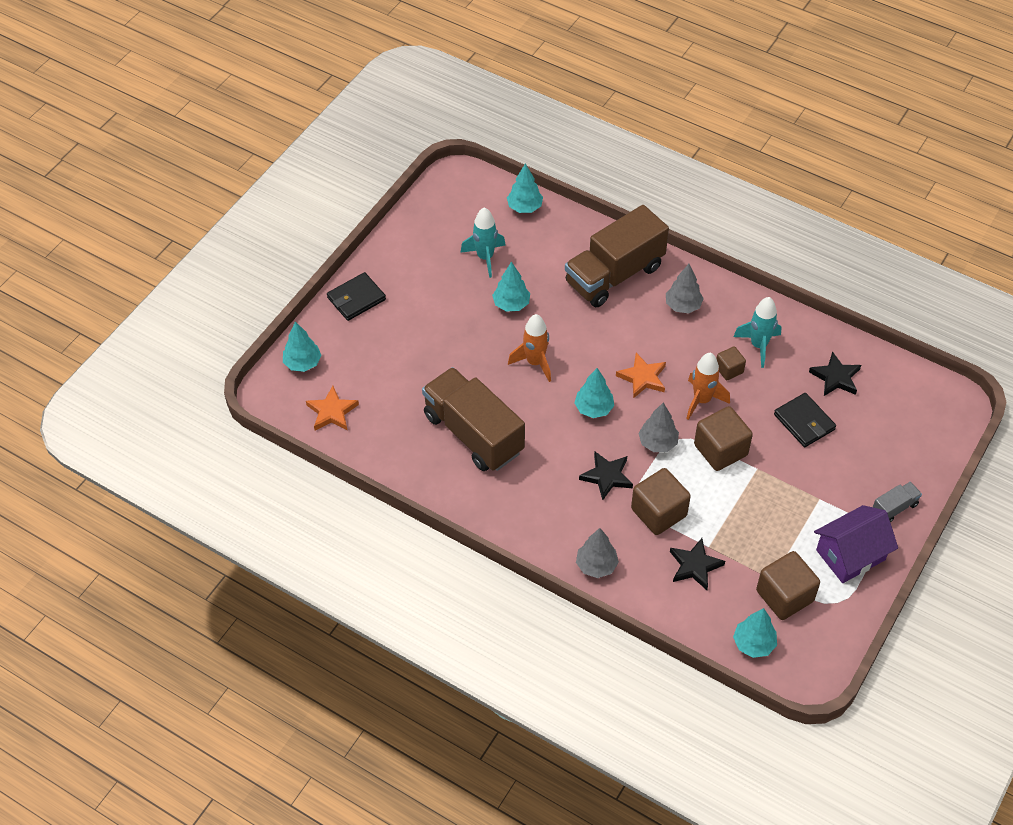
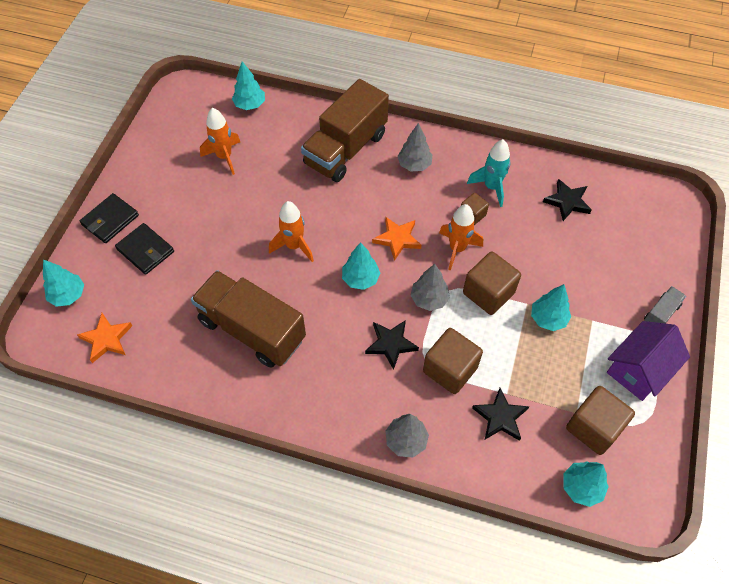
camera: 15 degrees left, 5 degrees up
turquoise rocket [460,207,505,278] -> orange rocket [200,108,240,175]
turquoise tree [492,261,530,312] -> turquoise tree moved to [531,284,571,331]
black wallet [774,393,836,447] -> black wallet moved to [115,223,174,275]

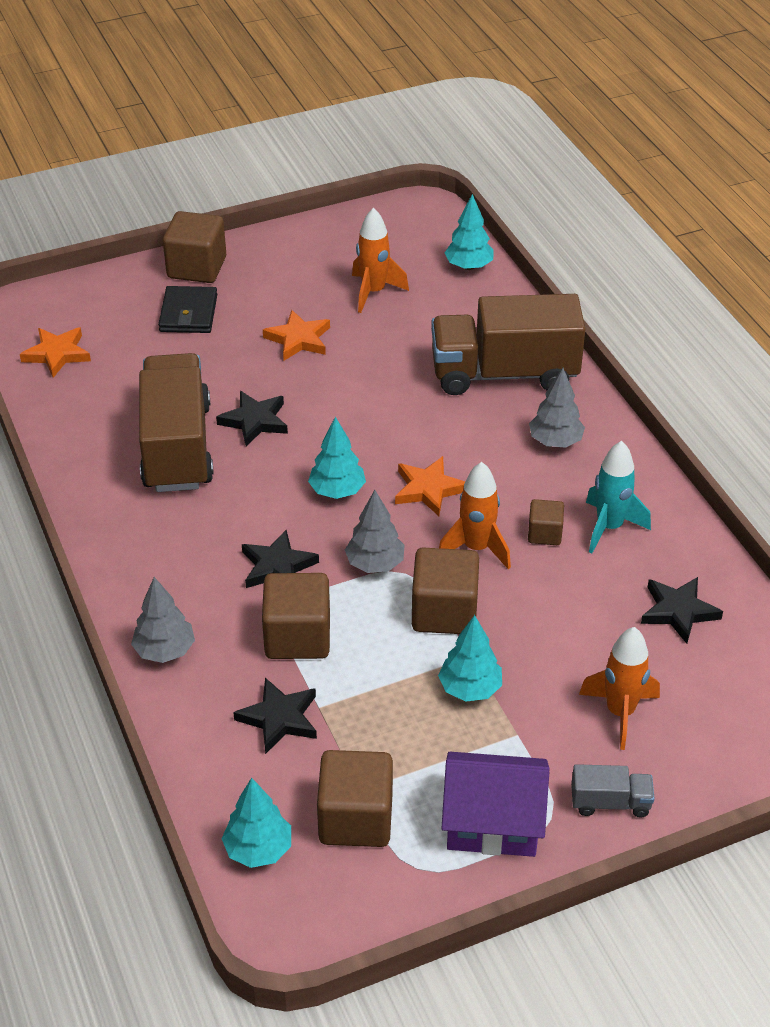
camera: 50 degrees right, 15 degrees down
turquoise tree [43,259,84,307] -> none
black wallet [80,193,139,243] -> brown cube [163,211,226,283]
orange rocket [269,201,314,262] -> orange rocket moved to [579,627,660,750]
none -> black star [216,391,288,446]
none -> orange star [263,310,330,361]

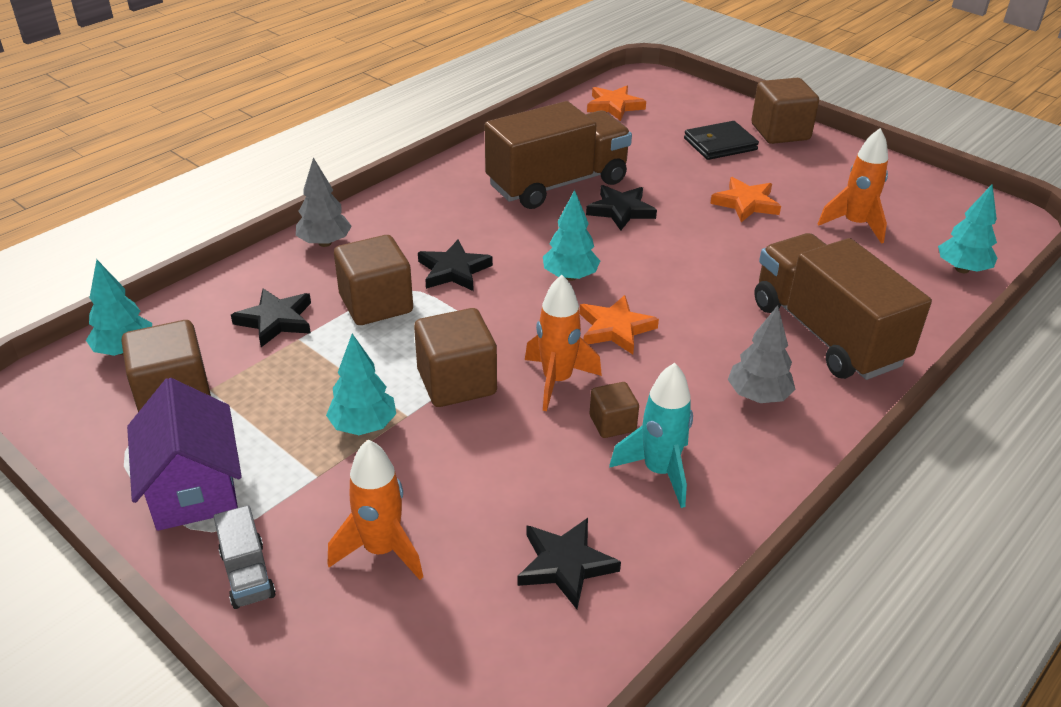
camera: 65 degrees right, 5 degrees down
grey tree [345,490,405,573] -> none

